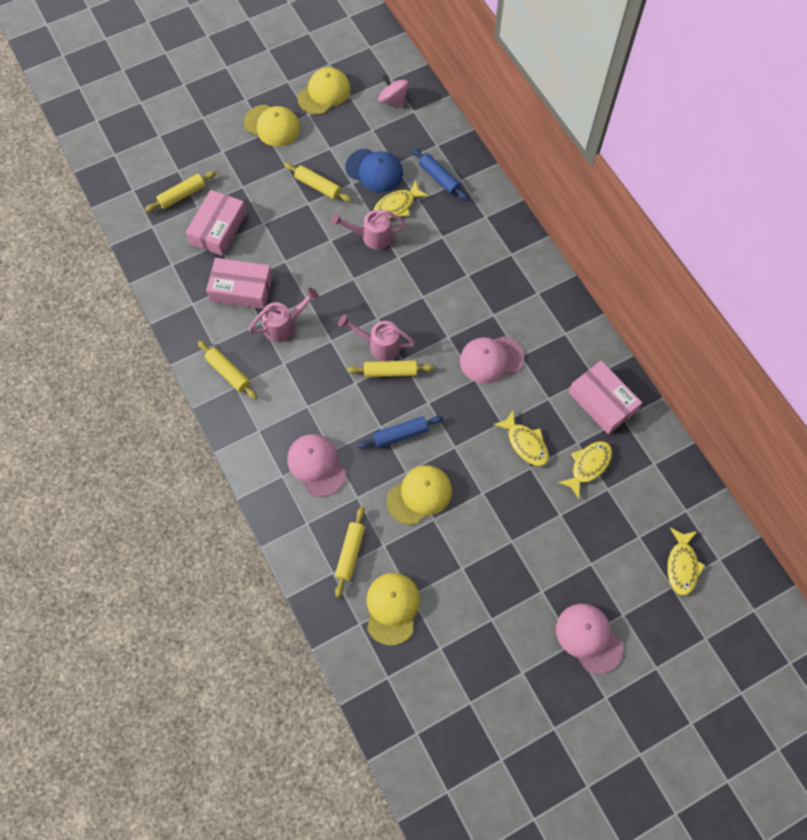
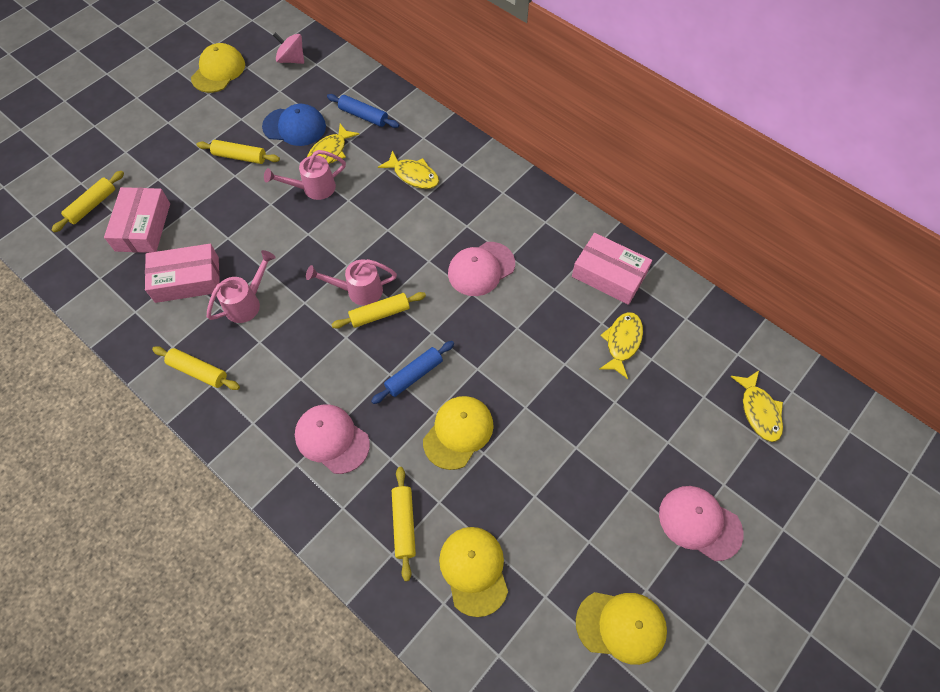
camera: 20 degrees left, 5 degrees down
yellow cap [244,104,300,146] -> yellow cap moved to [576,592,667,665]
yellow fish [493,410,549,466] -> yellow fish moved to [378,150,439,189]

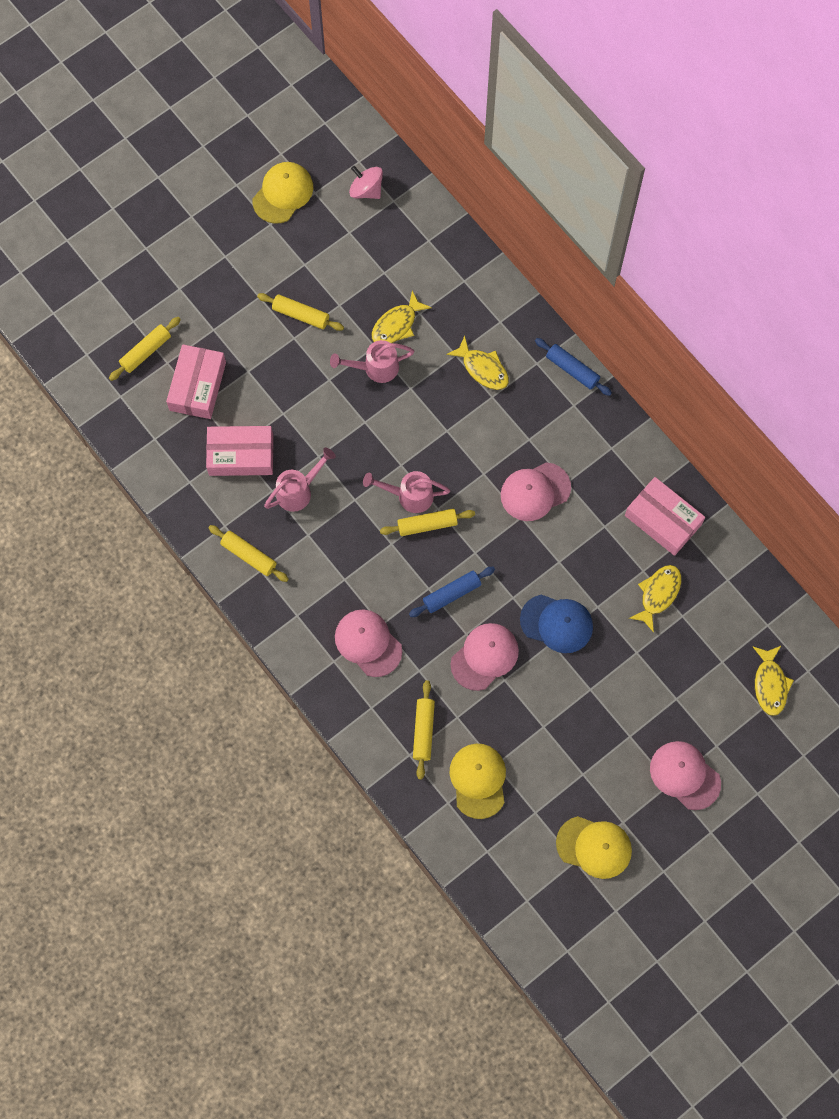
camera: 10 degrees right, 10 degrees up
blue cap [262,104,326,146] -> blue cap moved to [520,594,593,653]
blue rolling pin [327,94,399,128] -> blue rolling pin moved to [535,338,612,396]
yellow cap [423,396,494,470] -> pink cap [451,623,519,691]

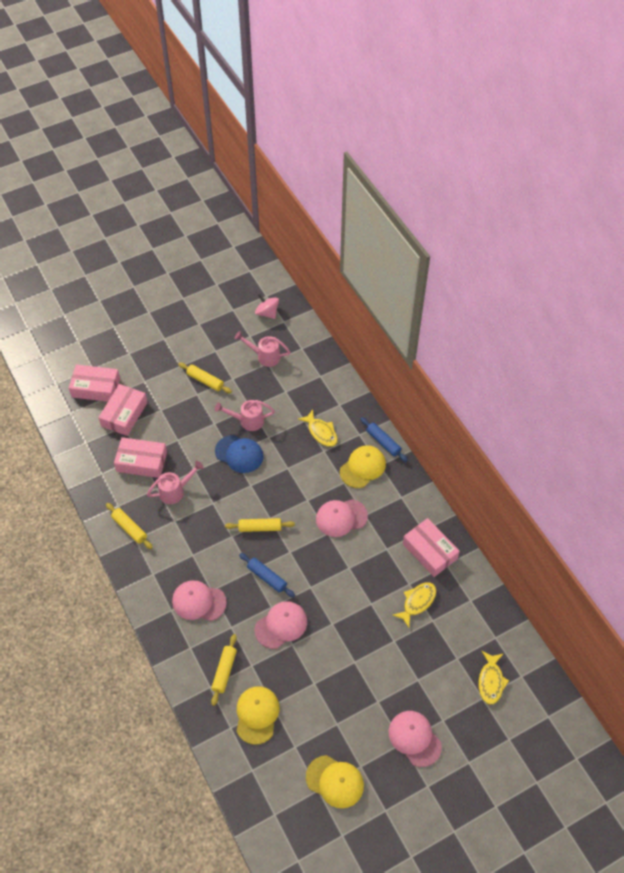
camera: 10 degrees right, 15 degrees down
yellow rolling pin [109,317,181,381] -> pink box [69,364,120,402]
yellow cap [253,162,313,224] -> yellow cap moved to [340,445,386,488]
pink cap [335,609,402,677] -> pink cap turned 45 degrees counterclockwise [172,580,227,621]
pink watering can [363,471,450,513] -> pink watering can moved to [234,331,290,367]
yellow fish [372,291,432,343] -> none
blue rolling pin [409,567,495,617] -> blue rolling pin turned 60 degrees clockwise [239,553,295,598]
blue cap [520,594,593,653] -> blue cap moved to [215,435,264,473]

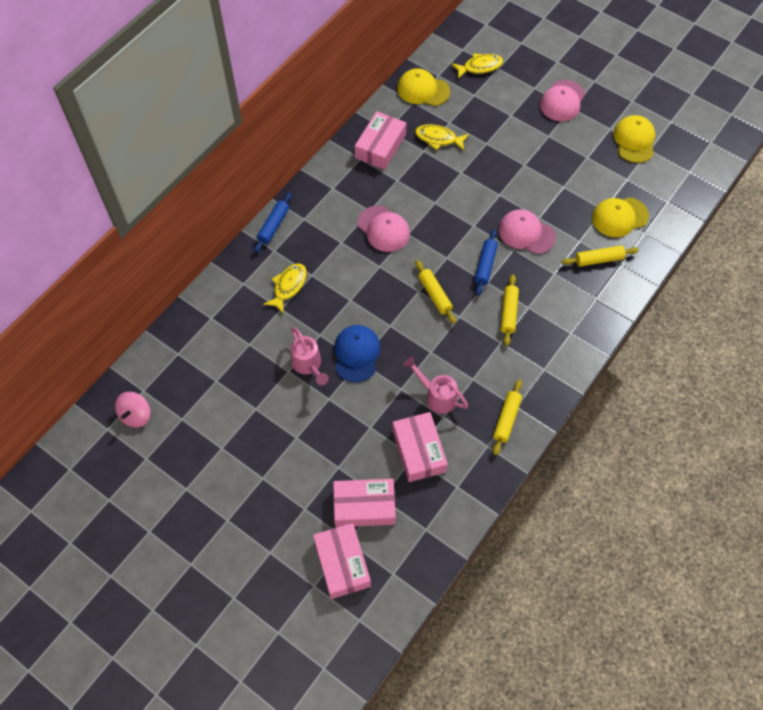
camera: 115 degrees left, 5 degrees up
pink cap [172,580,227,621] -> none
yellow rolling pin [178,363,232,393] -> yellow rolling pin moved to [501,274,519,346]
pink watering can [234,331,290,367] -> none
yellow cap [340,445,386,488] -> yellow cap moved to [397,68,450,106]

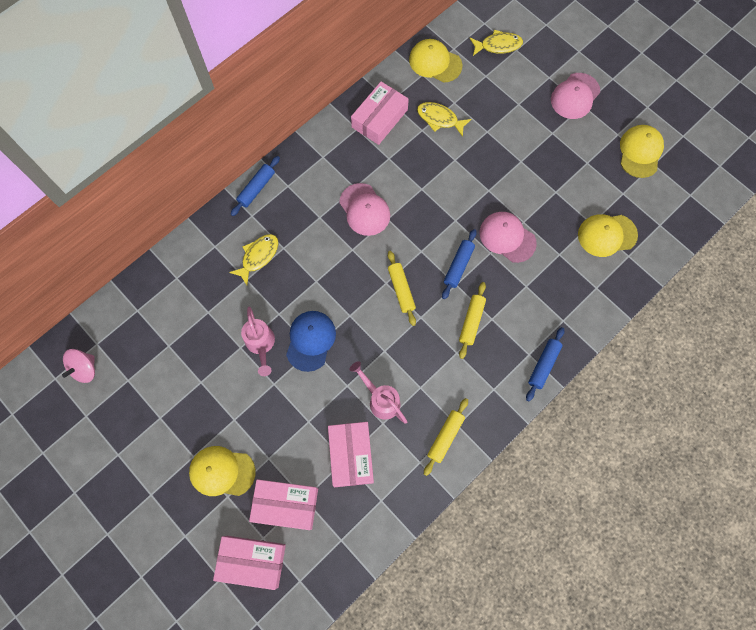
camera: 10 degrees right, 10 degrees up
pink box [313,523,371,599] -> pink box turned 75 degrees counterclockwise [213,536,286,590]
yellow rolling pin [562,246,639,267] -> none
none -> yellow cap [189,446,256,496]
none -> blue rolling pin [526,327,564,401]

